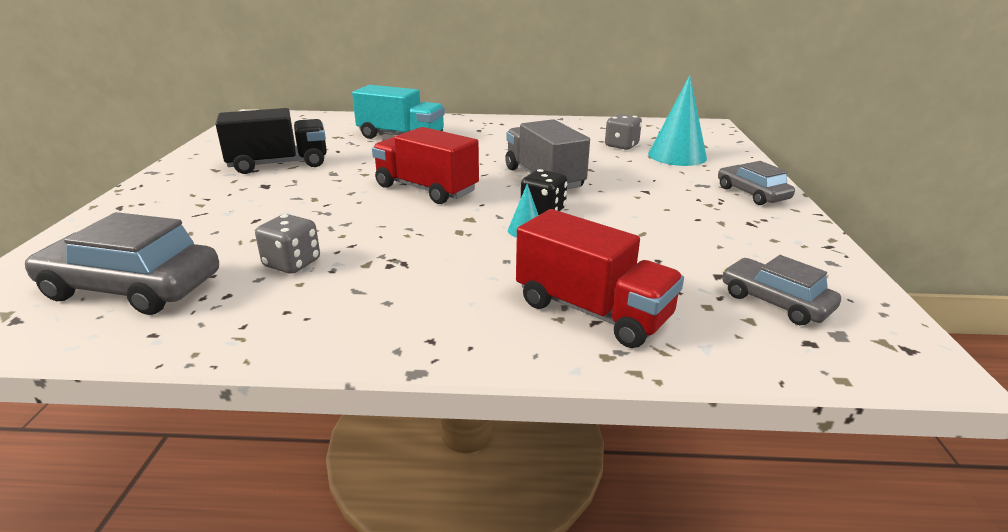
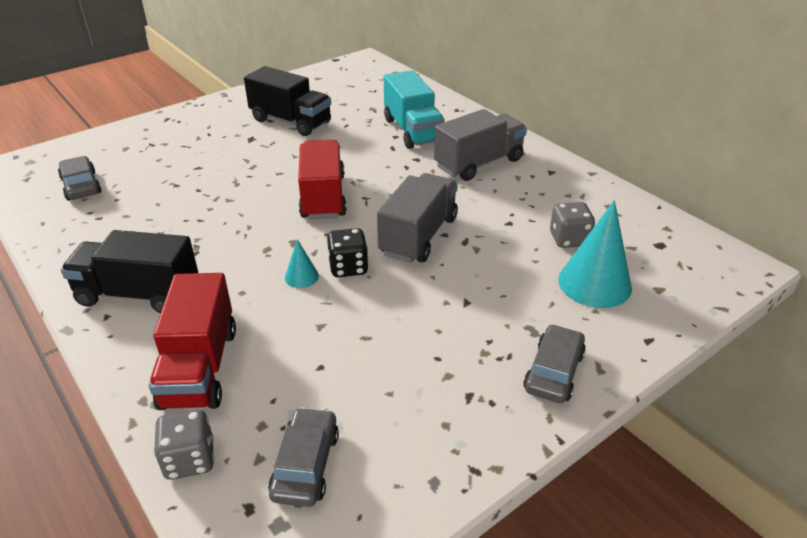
camera: 50 degrees right, 10 degrees up
grey car [25,212,219,315] -> grey car [58,156,101,201], size x0.61
grey dice [255,214,320,274] -> grey dice moved to [154,409,214,480]
none -> black truck [61,230,198,313]
none -> grey truck [434,109,527,181]

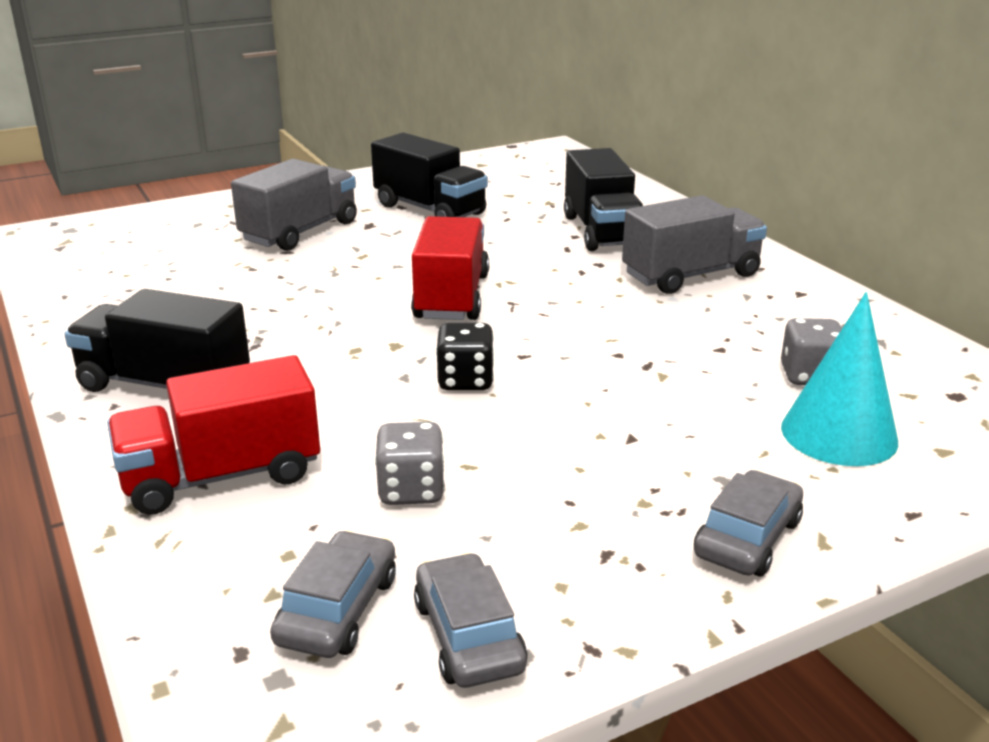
camera: 10 degrees right, 10 degrees down
grey car [58,156,101,201] -> grey car moved to [414,553,528,688]
red truck [149,273,236,410] -> red truck turned 60 degrees clockwise [107,355,320,515]
grey dice [154,409,214,480] -> grey dice moved to [375,422,445,505]
turquoise cone [285,239,319,288] -> none
grey truck [377,173,458,263] -> grey truck moved to [231,159,357,251]
turquoise truck [384,70,444,149] -> black truck [564,148,643,251]

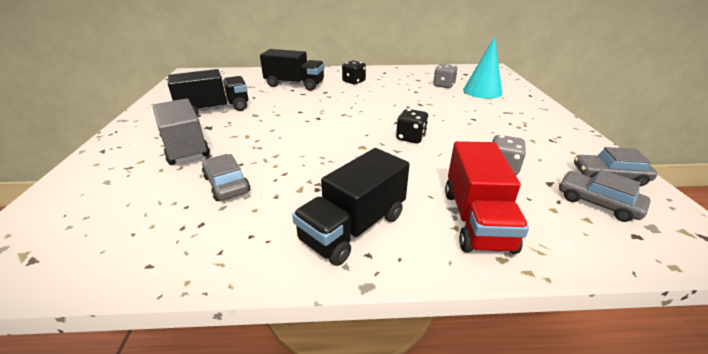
camera: 65 degrees left, 5 degrees up
red truck [411,216,489,320] -> none
grey truck [622,195,767,294] -> black dice [342,60,366,85]
grey car [694,470,803,576] -> grey car moved to [202,154,250,201]

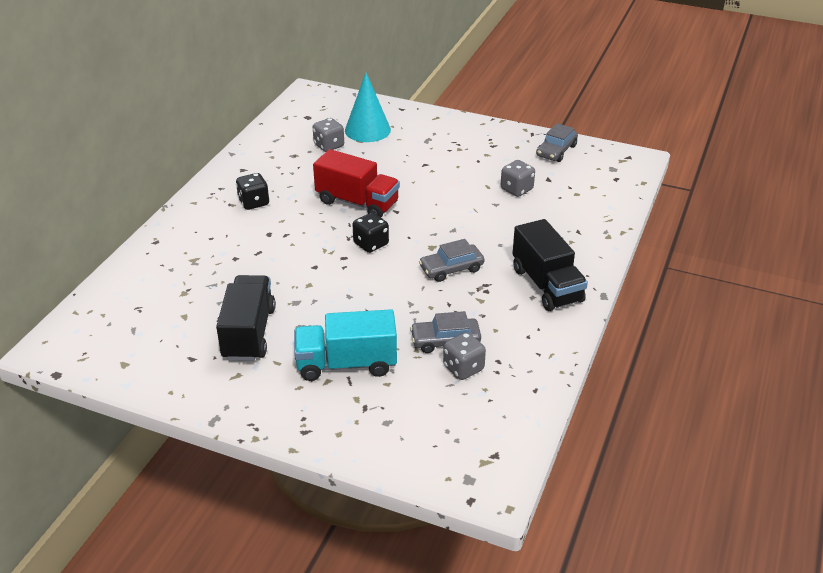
camera: 65 degrees left, 5 degrees up
grey truck [153,98,210,165] -> turquoise truck [294,309,397,381]
black truck [260,49,325,91] -> none
black dice [396,109,429,143] -> black dice moved to [353,213,389,253]
red truck [445,141,529,254] -> red truck moved to [313,149,400,217]
grey car [559,170,651,222] -> grey car moved to [419,239,485,282]
none -> grey dice [443,332,486,380]

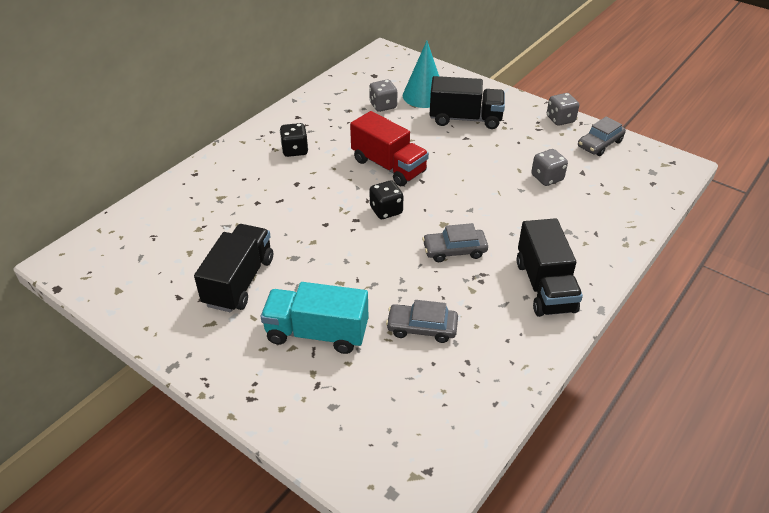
camera: 15 degrees right, 5 degrees up
grey dice [443,332,486,380] -> grey dice moved to [547,93,579,126]
none -> black truck [429,76,505,129]

